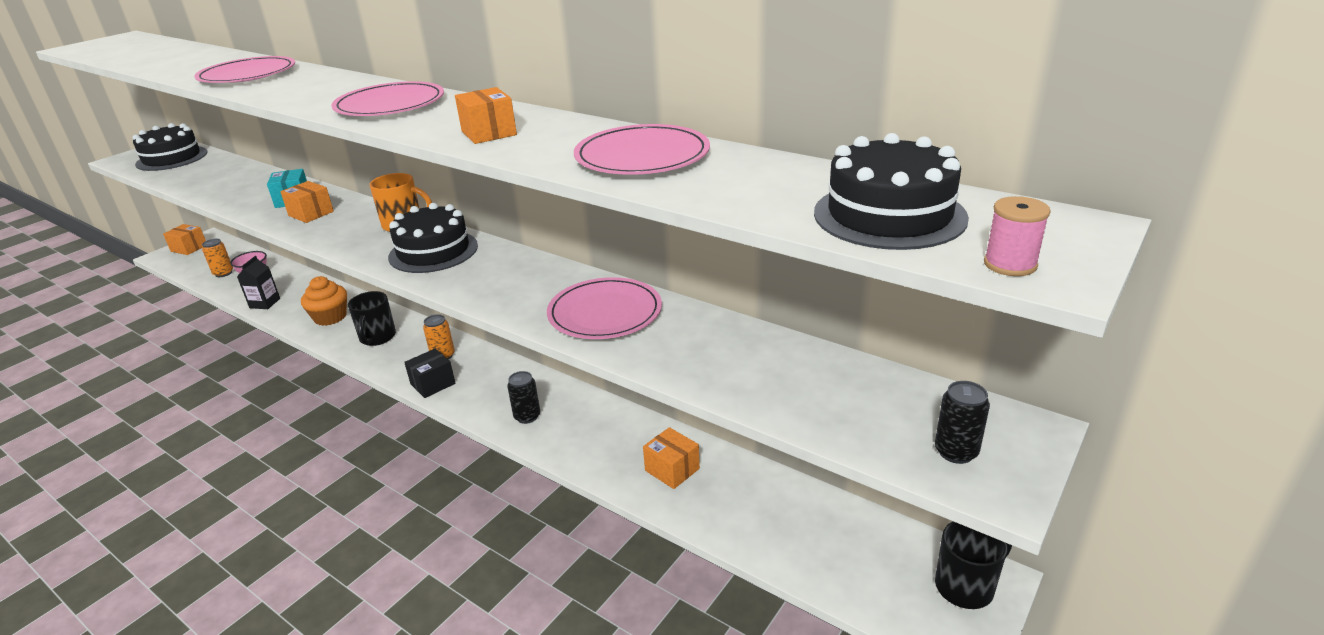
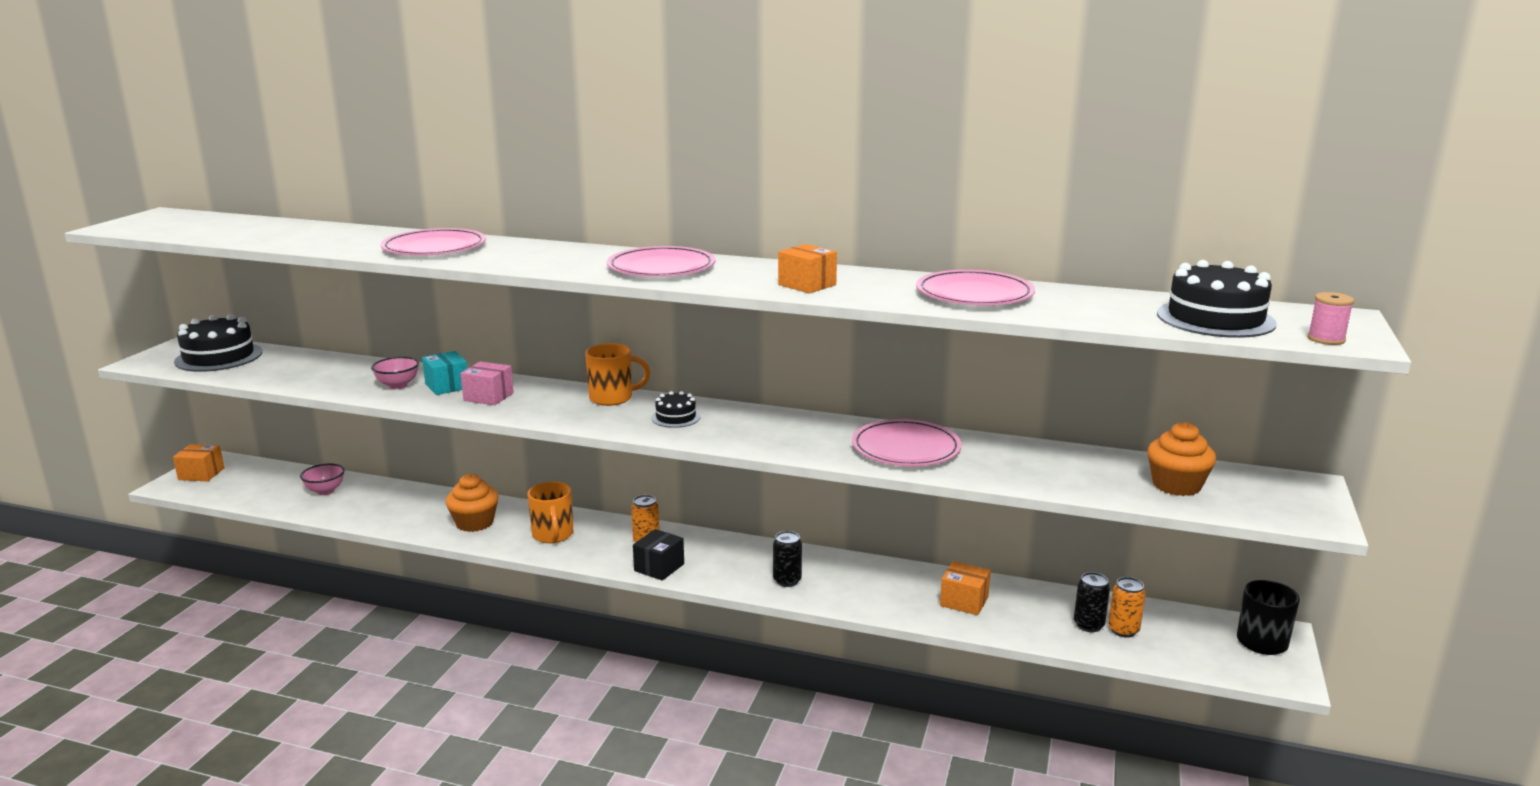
camera: 20 degrees left, 10 degrees down
orange can [202,239,233,277] -> orange can moved to [1108,577,1146,638]
black carton [237,256,280,309] -> none
orange box [280,181,334,223] -> pink box [460,361,514,405]
black mug [348,291,396,346] -> orange mug [527,481,573,543]
black cake [388,203,478,273] -> black cake [651,391,700,428], size x0.53
black can [935,381,990,464] -> black can moved to [1074,572,1110,632]
none -> pink bowl [371,357,419,389]
none -> orange cupcake [1147,422,1216,496]

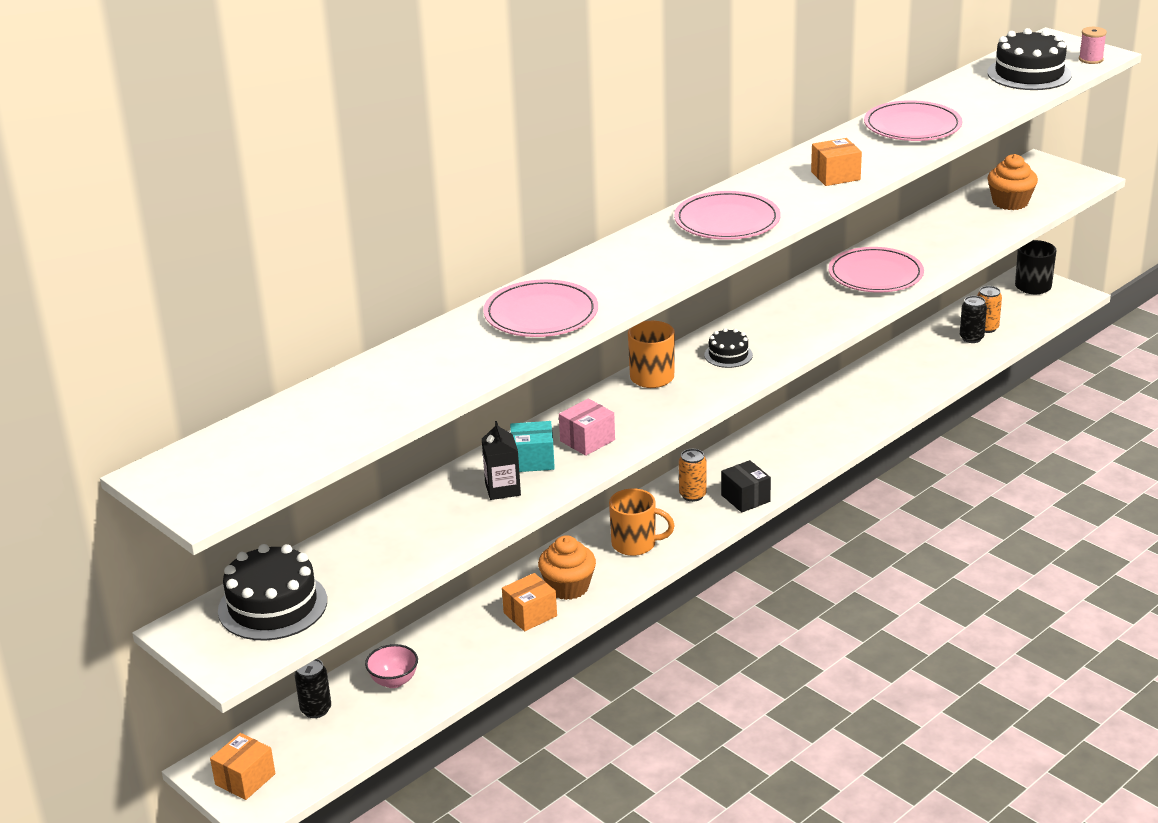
camera: 60 degrees left, 10 degrees up
pink bowl [371,357,419,389] -> black carton [482,421,521,500]
black can [773,531,802,587] -> black can moved to [295,659,331,718]
orange box [940,561,991,615] -> orange box moved to [502,573,557,631]

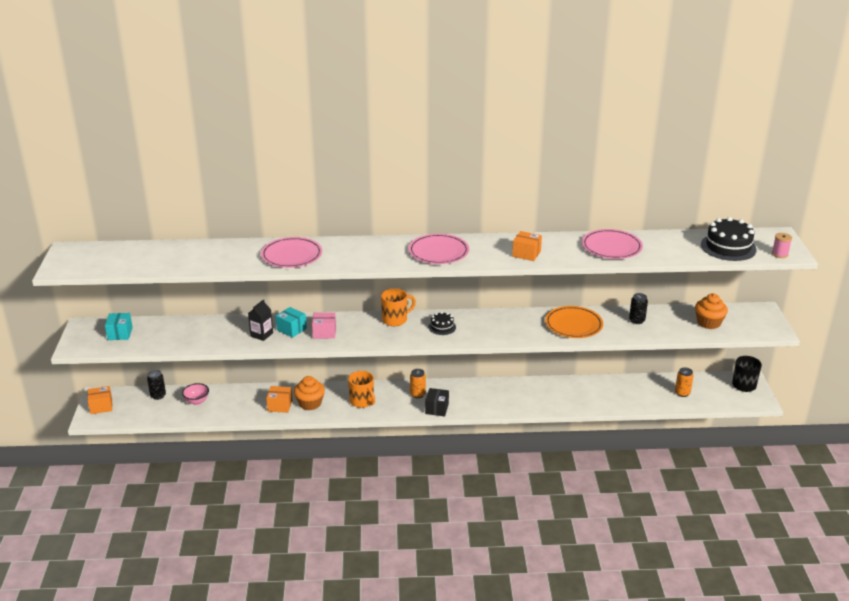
camera: 40 degrees right, 0 degrees up
black cake [218,544,327,641] -> turquoise box [105,313,133,340]
pink plate [828,247,924,292] -> orange plate [545,306,603,338]
black can [960,296,987,343] -> black can moved to [629,293,648,324]

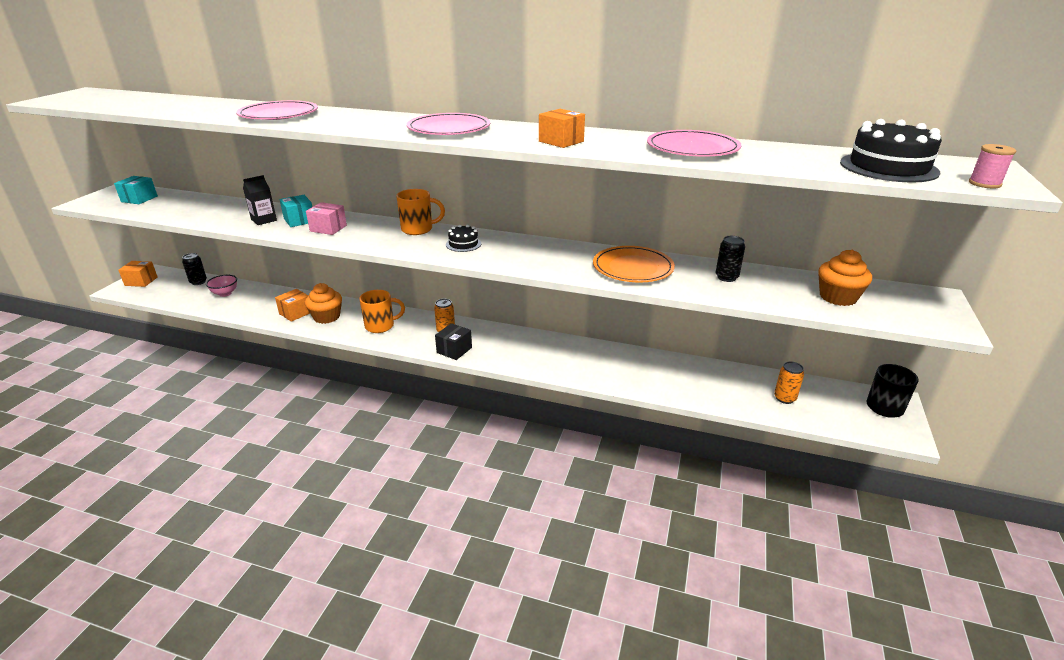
camera: 20 degrees right, 0 degrees up
orange box [266,386,292,413] -> orange box turned 75 degrees counterclockwise [275,289,310,322]
orange mug [348,371,375,408] -> orange mug turned 90 degrees counterclockwise [359,290,405,333]

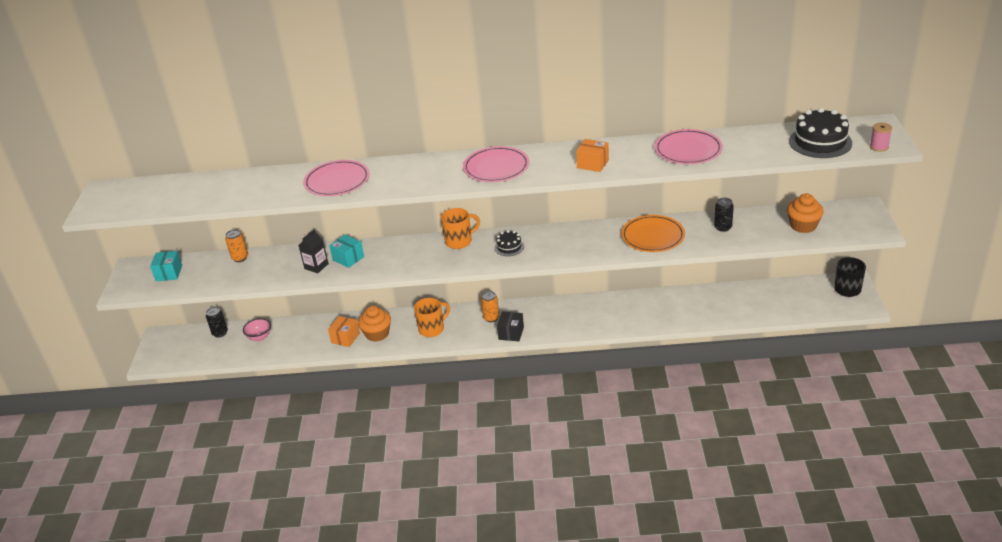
camera: 15 degrees left, 5 degrees up
orange box [118,261,157,287] -> none
pink box [306,202,347,235] -> none
orange can [774,361,804,404] -> orange can moved to [225,229,248,262]

